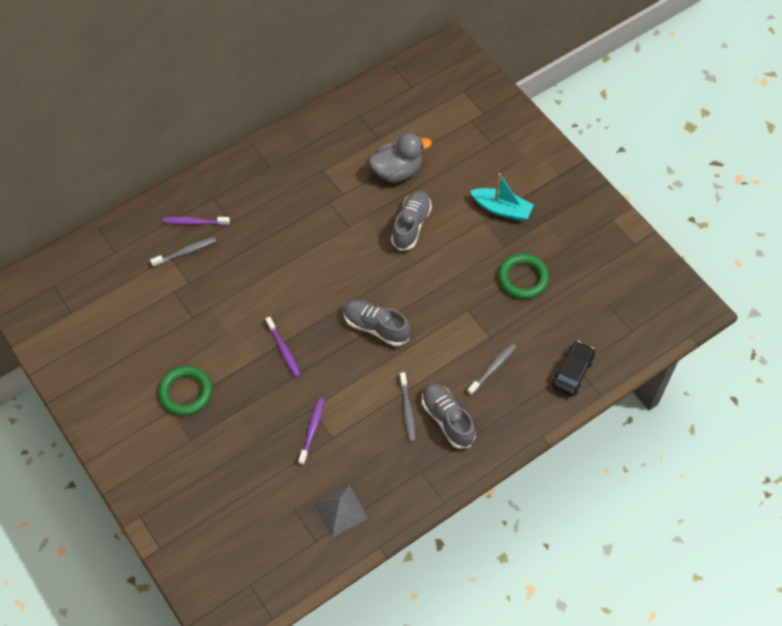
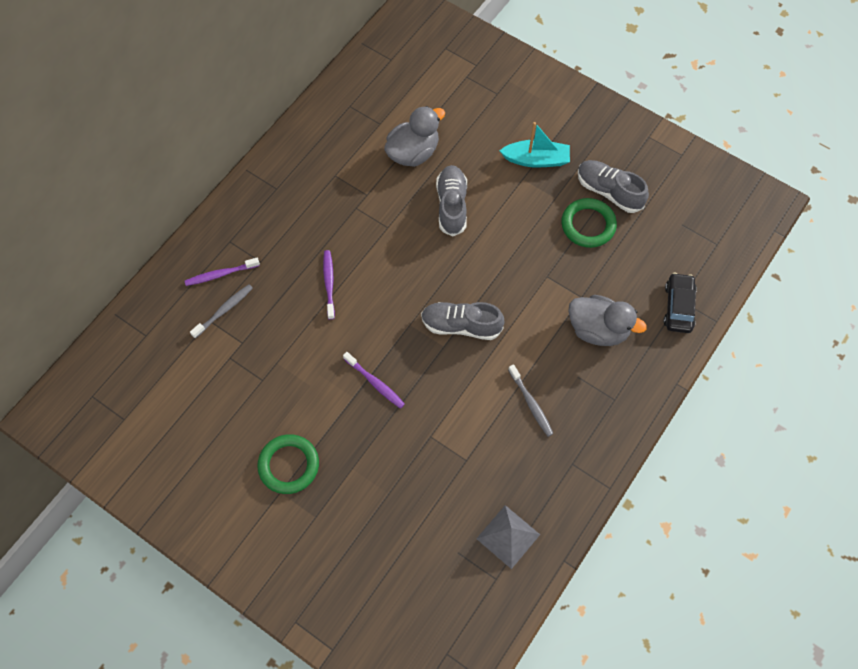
camera: 20 degrees left, 5 degrees up
purple toothbrush [298,398,325,465] -> purple toothbrush moved to [323,250,335,320]
grey shoe [422,383,476,449] -> grey shoe moved to [578,160,649,213]
grey toothbrush [467,343,516,395] -> grey duck [568,295,647,346]

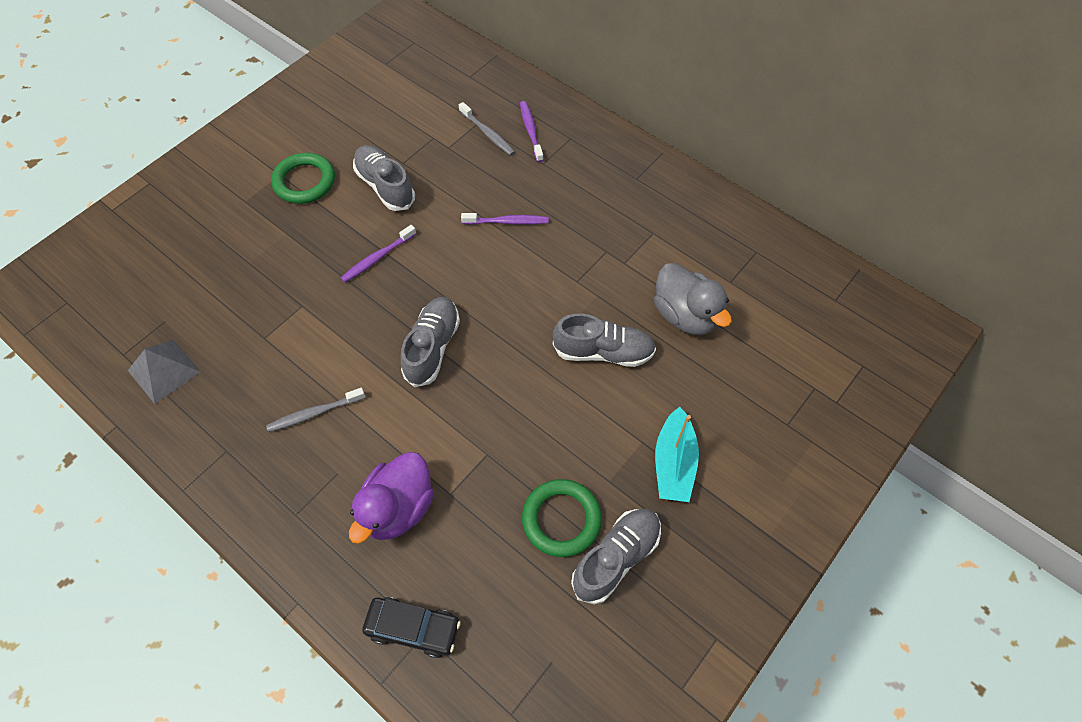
camera: 95 degrees right, 5 degrees down
grey duck [568,295,647,346] -> purple duck [349,452,434,544]
none -> grey shoe [353,145,415,211]

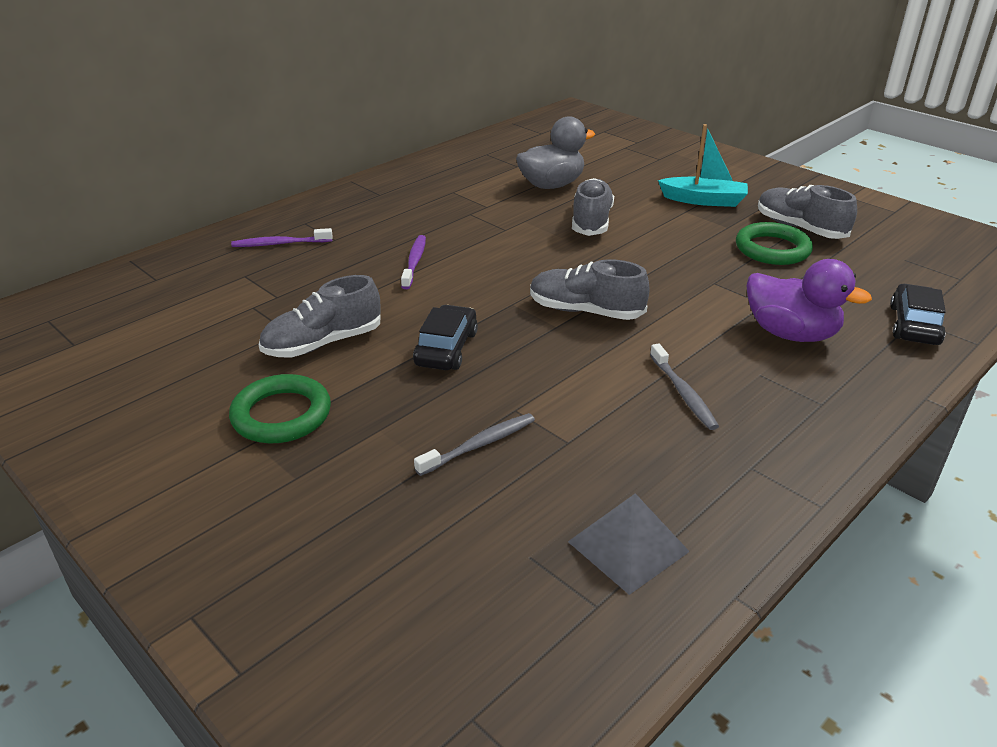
camera: 85 degrees left, 25 degrees down
purple toothbrush [341,225,416,282] -> black car [413,305,478,370]
grey toothbrush [459,102,515,156] -> grey toothbrush moved to [414,413,535,476]

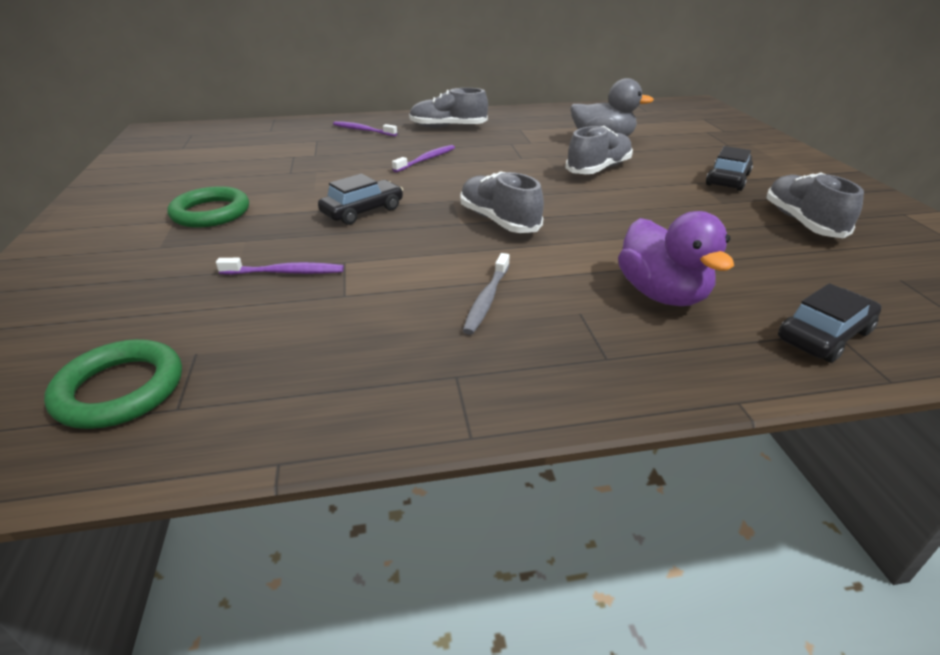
camera: 35 degrees right, 0 degrees up
grey shoe [259,275,380,357] -> grey shoe moved to [409,88,488,128]
grey toothbrush [414,413,535,476] -> purple toothbrush [216,258,344,275]
grey pyramid [568,493,690,595] -> none
turquoise boat [658,124,748,207] -> black car [706,146,753,191]
green ring [736,222,813,265] -> green ring moved to [44,339,182,429]

